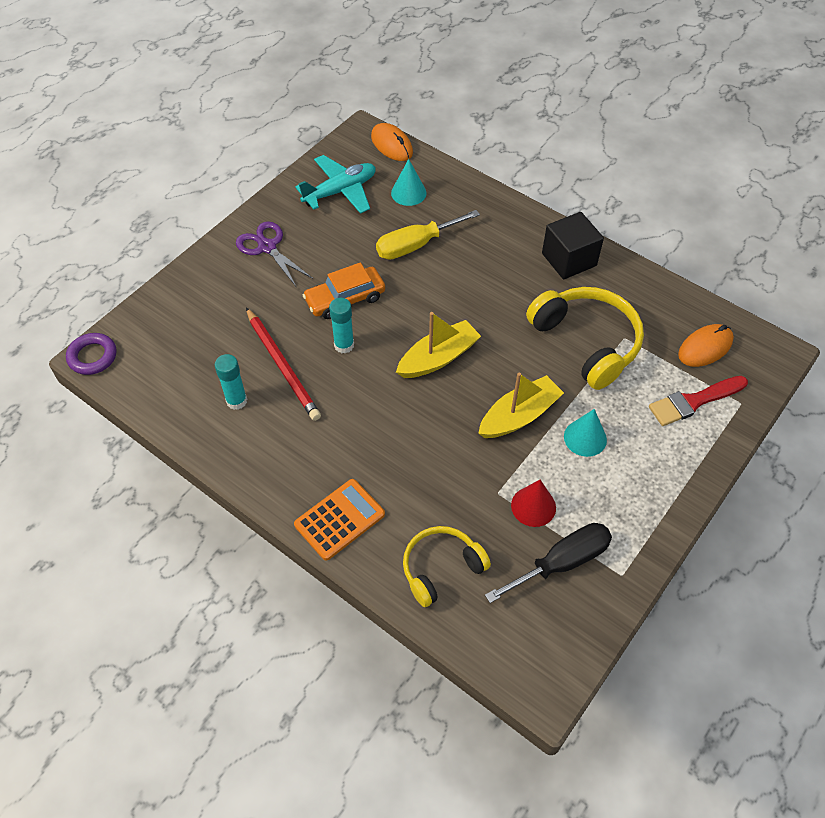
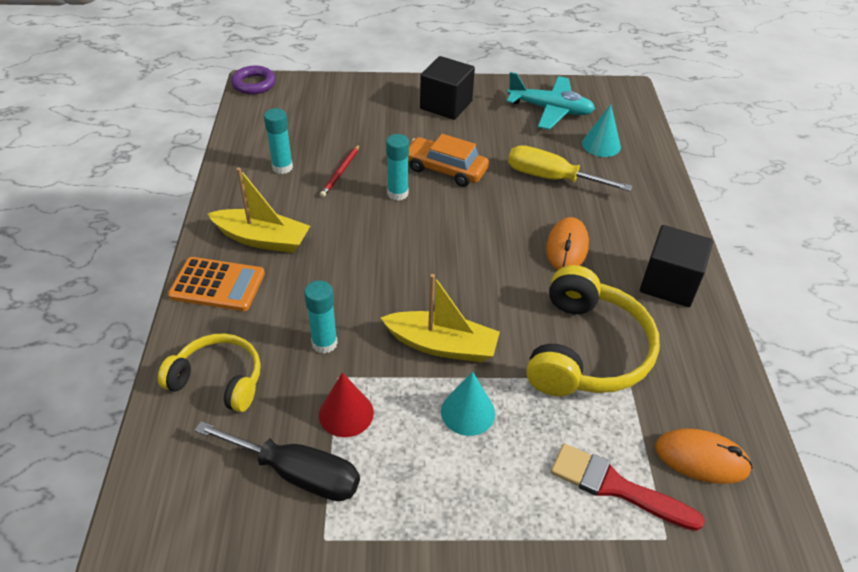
camera: 50 degrees right, 10 degrees down
purple scissors [236,221,313,288] -> black cube [420,56,475,120]
red pencil [246,307,321,421] -> red pencil [320,144,360,197], size x0.56
orange mouse [371,123,413,161] -> orange mouse moved to [546,217,589,270]
yellow boat [396,312,481,378] -> yellow boat moved to [207,167,310,253]
none -> turquoise glue stick [304,280,338,354]

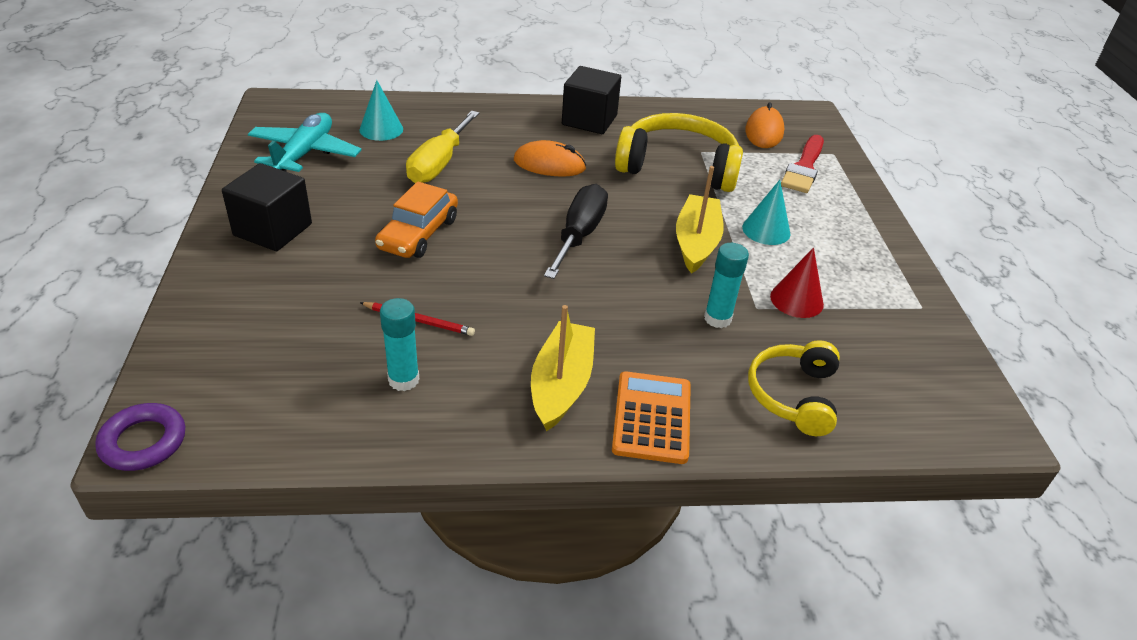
camera: 95 degrees left, 5 degrees down
black screwdriver [194,421,360,501] -> black screwdriver moved to [544,184,608,279]
turquoise glue stick [386,134,409,201] -> none

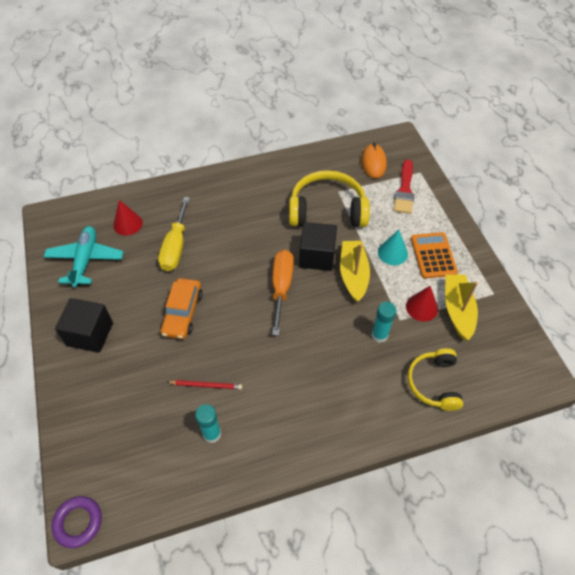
camera: 10 degrees left, 15 degrees up
turquoise cone [359,80,403,141] -> red cone [113,200,143,236]
orange mouse [514,140,587,177] -> none
yellow boat [531,305,595,431] -> yellow boat moved to [445,274,478,340]
black screwdriver [544,184,608,279] -> orange screwdriver [272,250,294,335]
black cube [562,66,621,134] -> black cube moved to [299,222,337,271]
orange calculator [612,371,691,464] -> orange calculator moved to [411,232,458,278]

